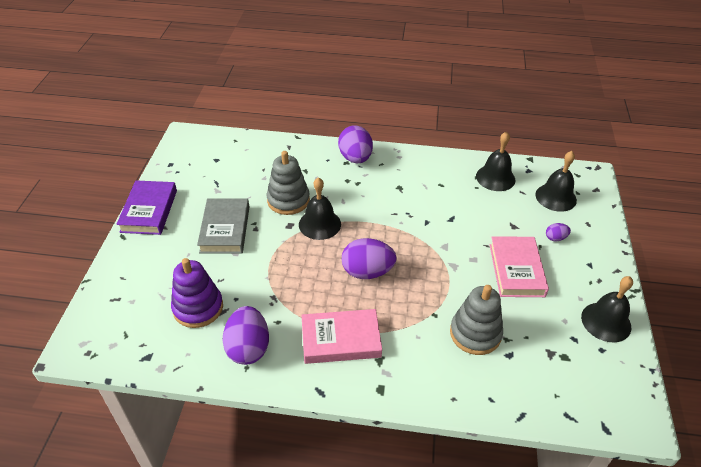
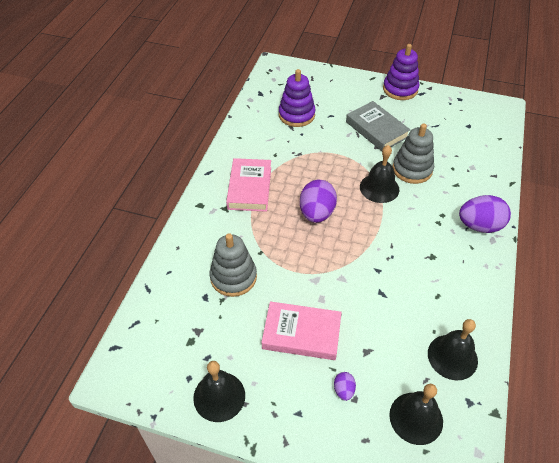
camera: 100 degrees right, 5 degrees up
purple book [116,180,177,235] -> purple stacking toy [383,44,419,100]
grey book [197,198,249,254] -> grey book turned 45 degrees clockwise [346,101,411,151]
purple egg [223,306,269,365] -> none

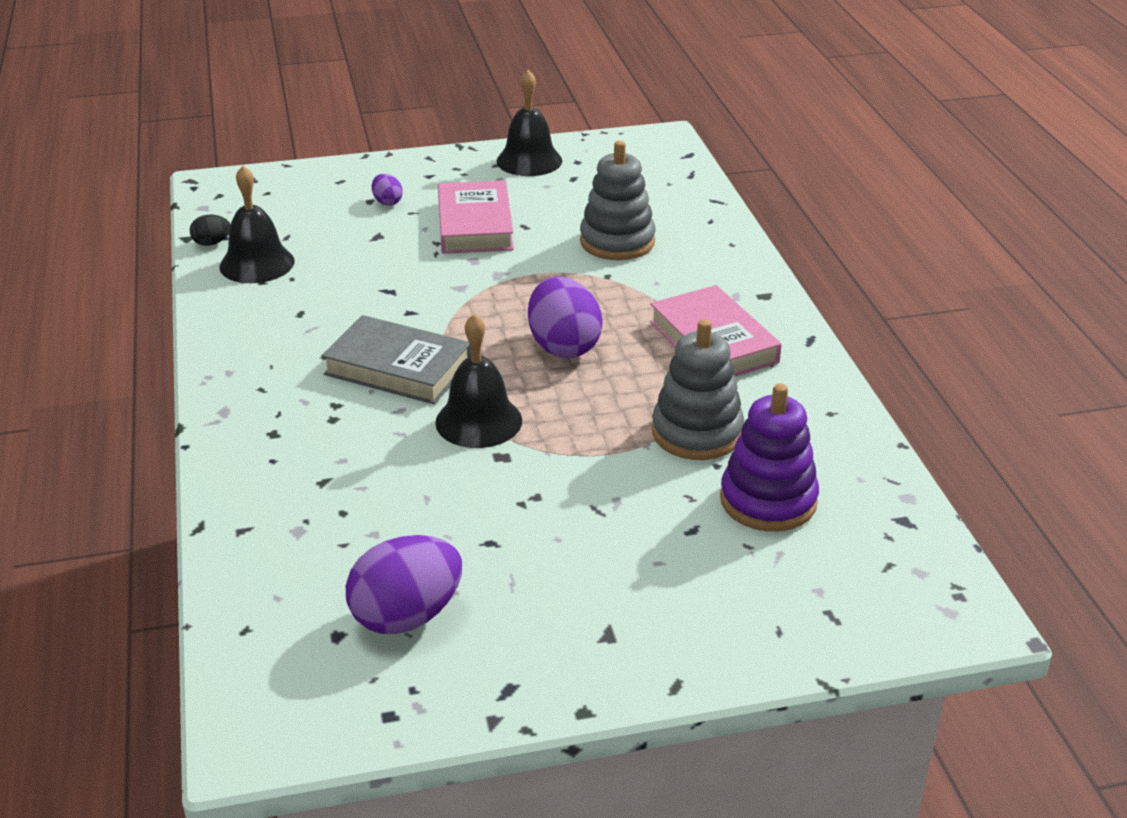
camera: 150 degrees right, 15 degrees down
pink book [262,301,342,360] -> pink book turned 75 degrees counterclockwise [438,180,514,254]
grey book [346,101,411,151] -> grey book moved to [321,315,471,404]
purple stacking toy [383,44,419,100] -> none
black bell [389,384,443,445] -> none
grey stacking toy [392,124,434,184] -> grey stacking toy moved to [652,319,744,460]
purple egg [459,195,511,233] -> purple egg moved to [346,535,462,634]
none -> black egg [190,215,231,246]

